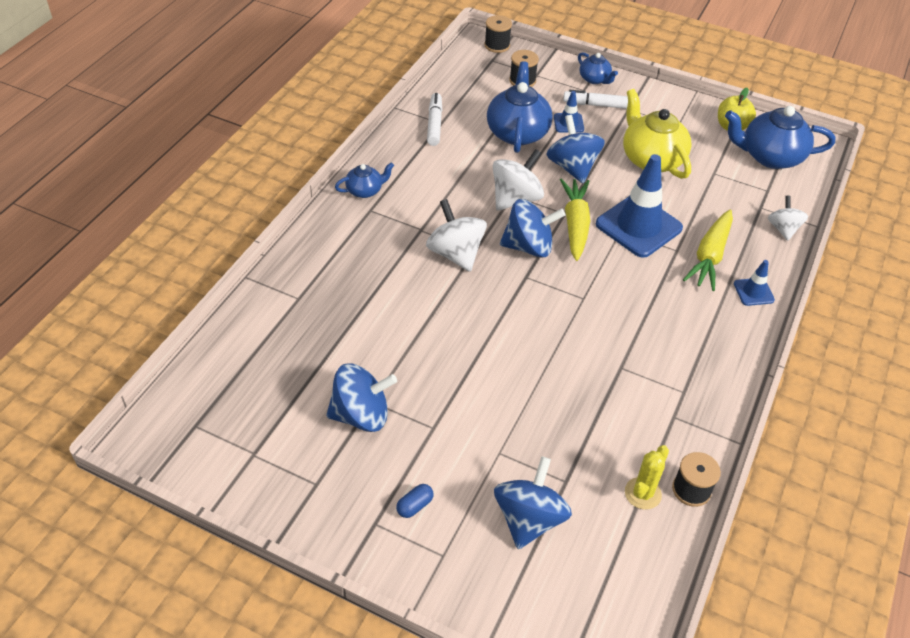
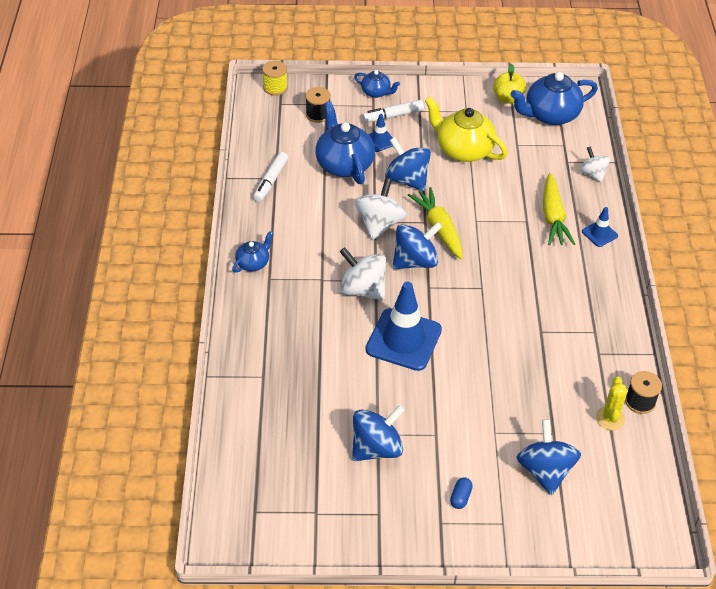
camera: 25 degrees left, 0 degrees up
white marker [427,93,442,146] -> white marker turned 135 degrees counterclockwise [253,152,288,202]
black spool [484,15,512,53] -> yellow spool [262,61,288,96]
blue traffic cone [596,154,683,258] -> blue traffic cone moved to [366,282,442,371]

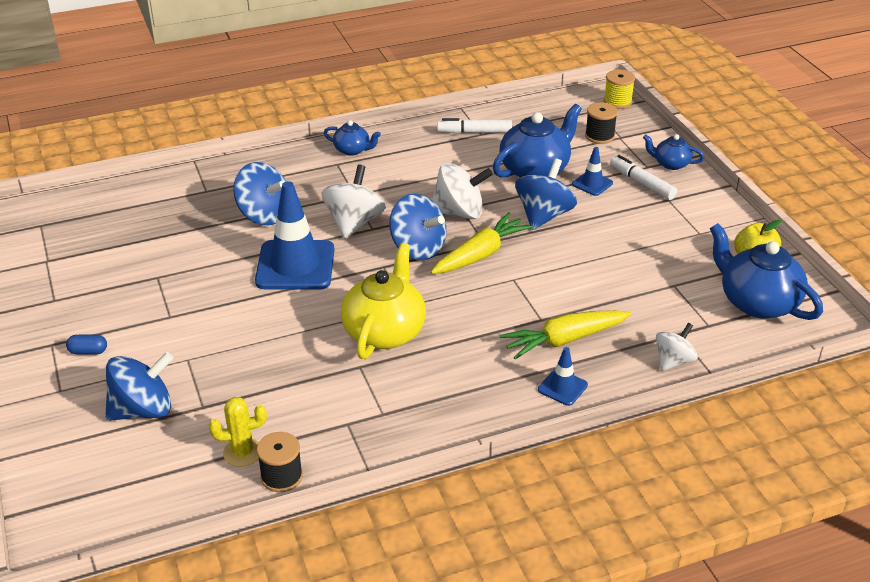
camera: 70 degrees right, 10 degrees down
blue spinning top [352,405,405,461] -> blue spinning top moved to [233,162,286,225]
blue teapot [354,70,400,98] -> blue teapot turned 105 degrees clockwise [643,134,704,170]
yellow teapot [425,96,508,162] -> yellow teapot moved to [341,243,426,359]

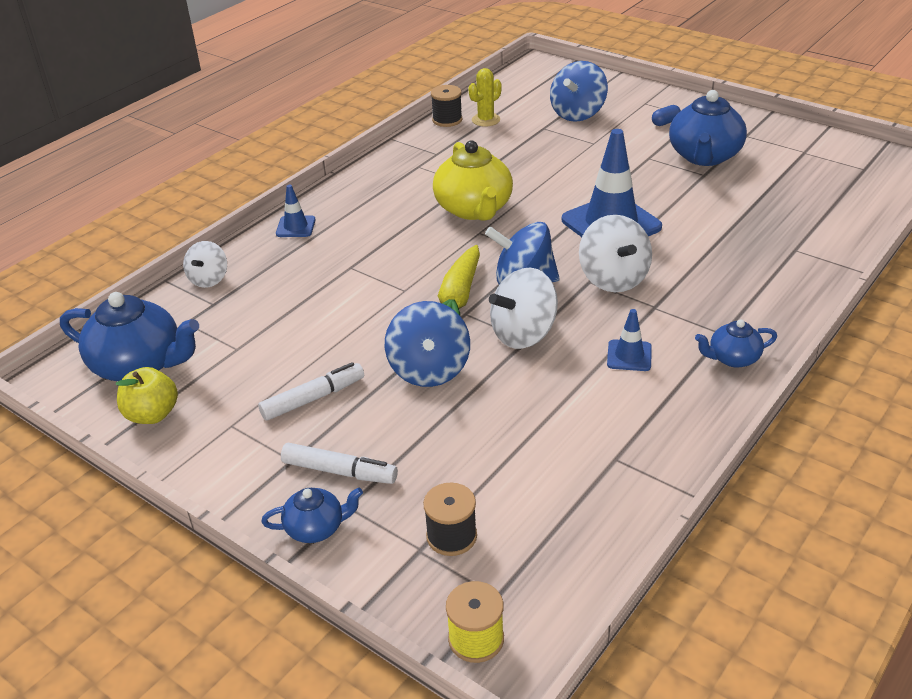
camera: 150 degrees right, 0 degrees up
blue spinning top [233,162,286,225] -> none
white marker [437,118,512,134] -> white marker moved to [258,362,364,421]
blue teapot [493,104,582,177] -> blue teapot moved to [669,90,747,166]
yellow carrot [500,310,631,359] -> none
blue traffic cone [572,147,613,196] -> blue traffic cone moved to [607,309,652,371]

